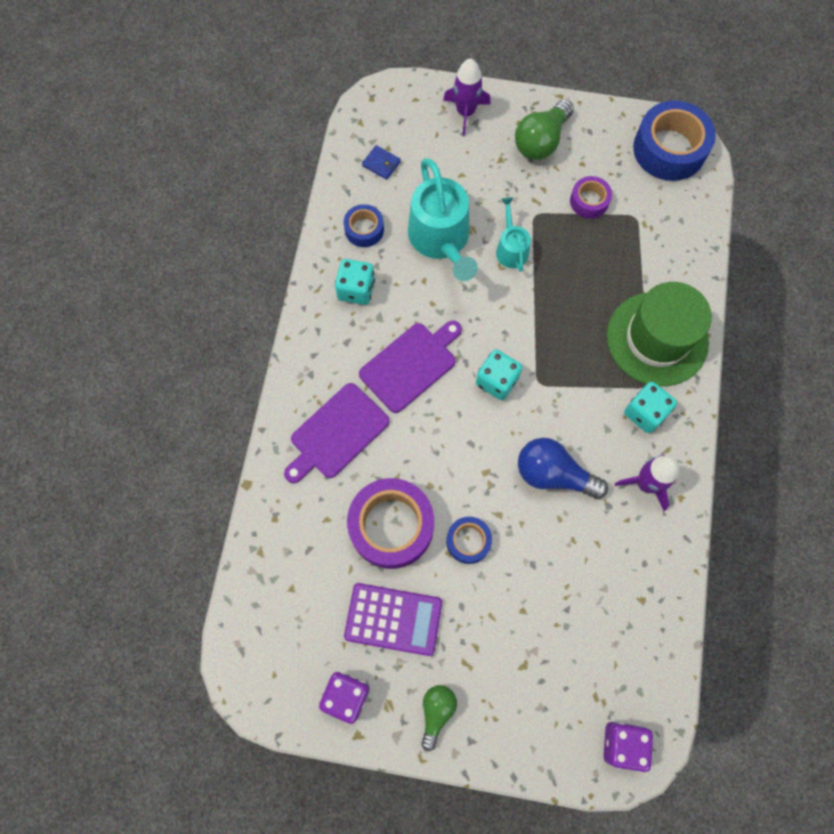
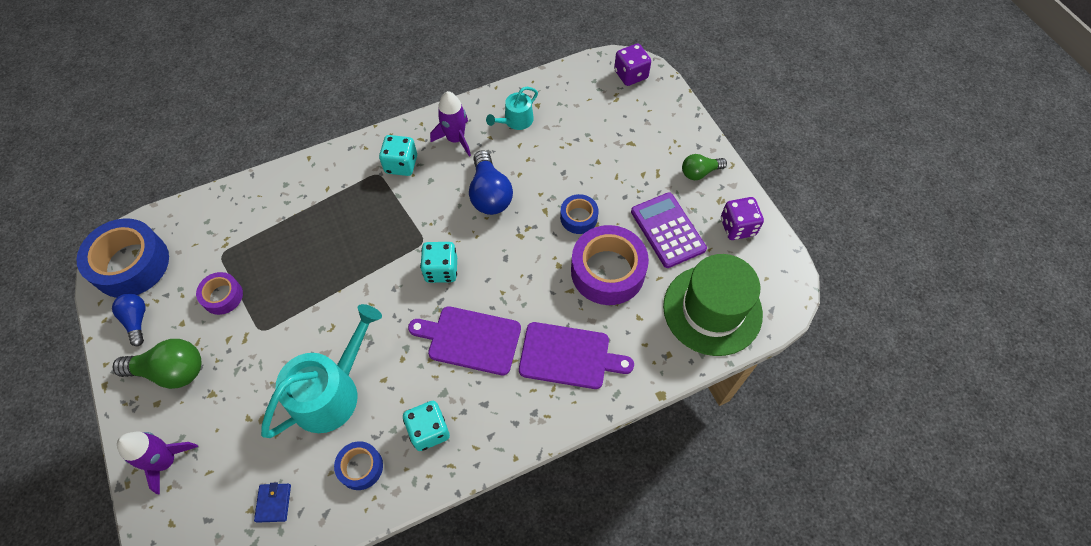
camera: 125 degrees left, 10 degrees down
turquoise watering can [496,197,531,272] -> turquoise watering can moved to [486,87,538,130]
green hat [607,282,712,386] -> green hat moved to [663,254,763,356]
none -> blue light bulb [112,293,146,346]

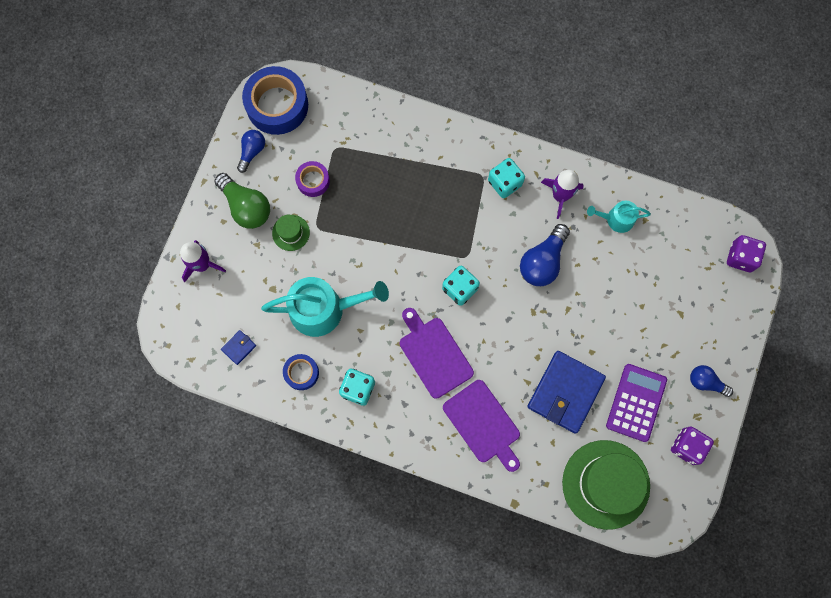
camera: 45 degrees right, 15 degrees up
blue tape [560,194,599,234] -> none
purple tape [571,225,649,305] -> blue wallet [527,351,606,434]
green light bulb [682,154,727,180] -> blue light bulb [690,365,733,397]
none -> green hat [272,215,310,251]

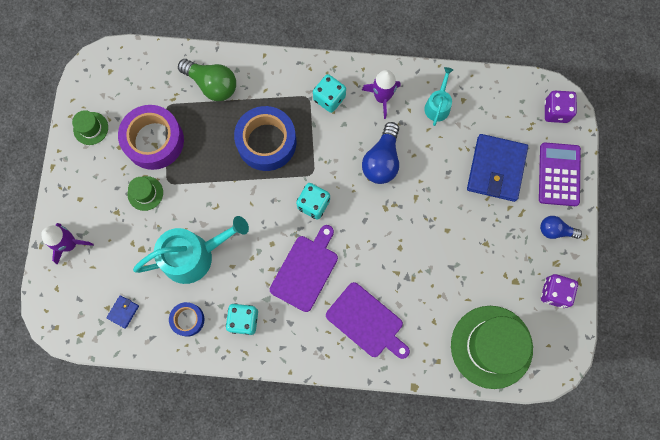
camera: 15 degrees left, 0 degrees up
green light bulb [214,173,270,229] -> green light bulb moved to [178,59,236,101]
blue light bulb [237,130,265,173] -> green hat [72,110,108,145]
blue tape [242,66,308,135] -> blue tape moved to [234,106,296,171]
purple tape [295,161,330,197] -> purple tape [118,105,184,170], size x1.91
purple cutting board [400,308,474,399] -> purple cutting board turned 75 degrees clockwise [270,225,338,312]
blue wallet [527,351,606,434] -> blue wallet moved to [467,134,528,202]
turquoise watering can [587,200,651,233] -> turquoise watering can turned 120 degrees clockwise [424,67,453,126]
purple calculator [606,364,667,442] -> purple calculator moved to [539,142,581,206]

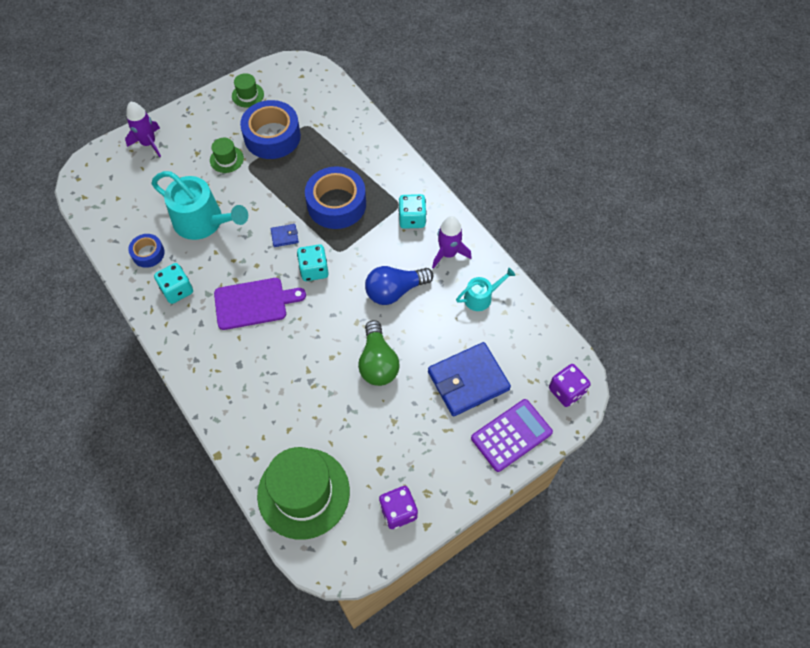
camera: 50 degrees right, 15 degrees down
blue wallet [106,295,139,329] -> blue wallet moved to [271,224,299,247]
purple tape [118,105,184,170] -> blue tape [240,100,301,159]
green light bulb [178,59,236,101] -> green light bulb moved to [358,320,400,386]
purple cutting board [326,282,410,359] -> none
blue light bulb [540,216,582,239] -> none

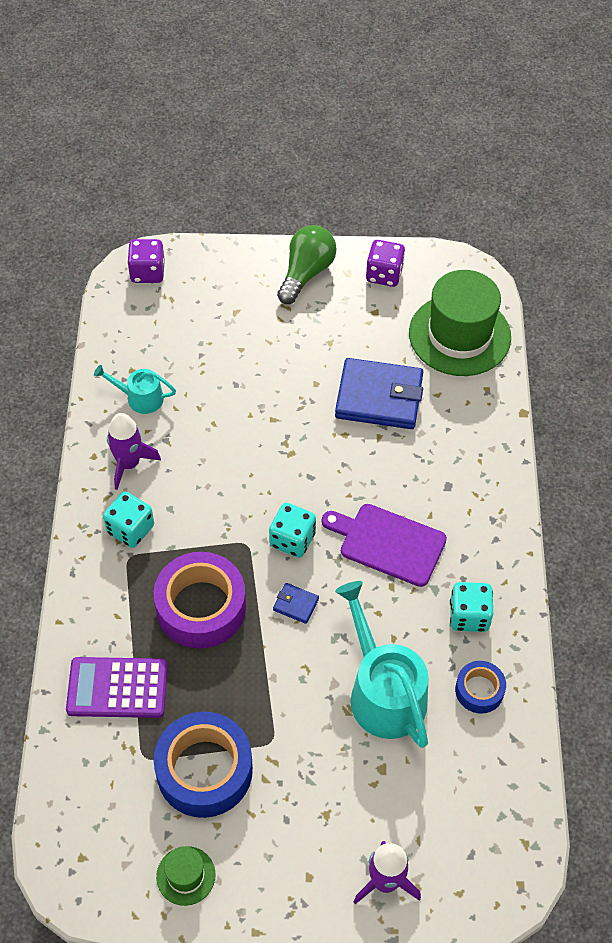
camera: 145 degrees left, 5 degrees down
green hat [210,138,244,173] -> none
blue tape [305,166,366,229] -> purple tape [154,552,246,649]
green light bulb [358,320,400,386] -> green light bulb moved to [277,225,336,304]
blue light bulb [365,266,434,305] -> none
blue wallet [428,342,511,417] -> blue wallet moved to [335,358,423,429]
purple calculator [471,399,553,472] -> purple calculator moved to [66,657,168,718]

